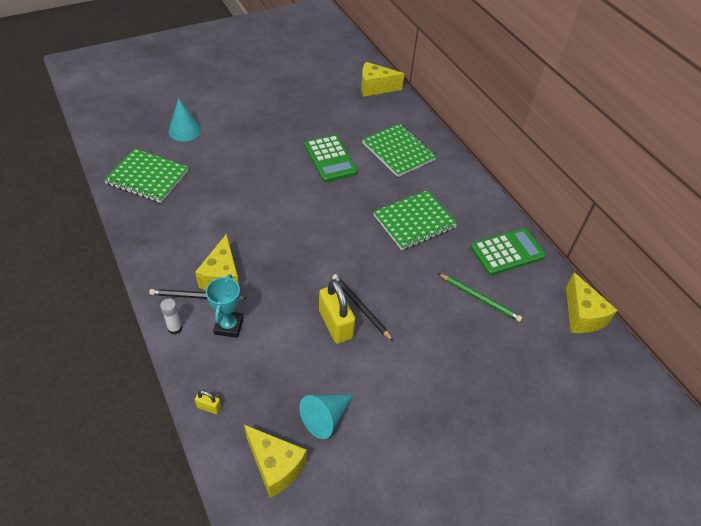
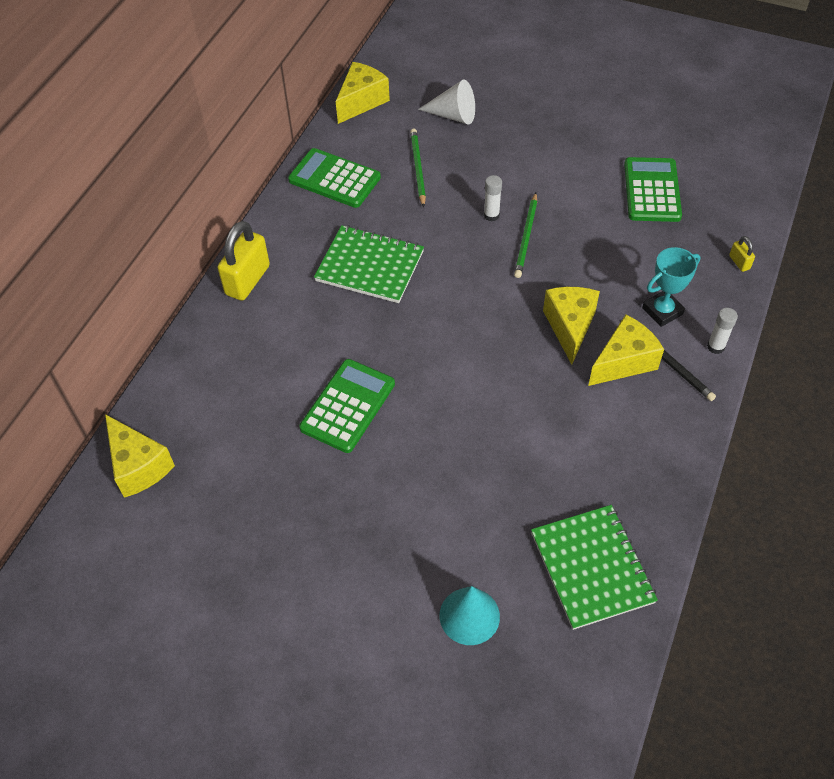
camera: 125 degrees left, 5 degrees up
yellow cheese [244,425,307,498] -> yellow cheese moved to [543,287,600,365]
turquoise cone [300,394,354,439] -> green calculator [624,157,682,222]
yellow padlock [319,280,355,344] -> yellow padlock moved to [218,221,270,301]
black pencil [332,274,393,341] -> green pencil [514,193,537,278]
green notebook [362,123,437,177] -> none
none -> white cone [418,80,475,124]
none -> white glue stick [484,175,502,221]

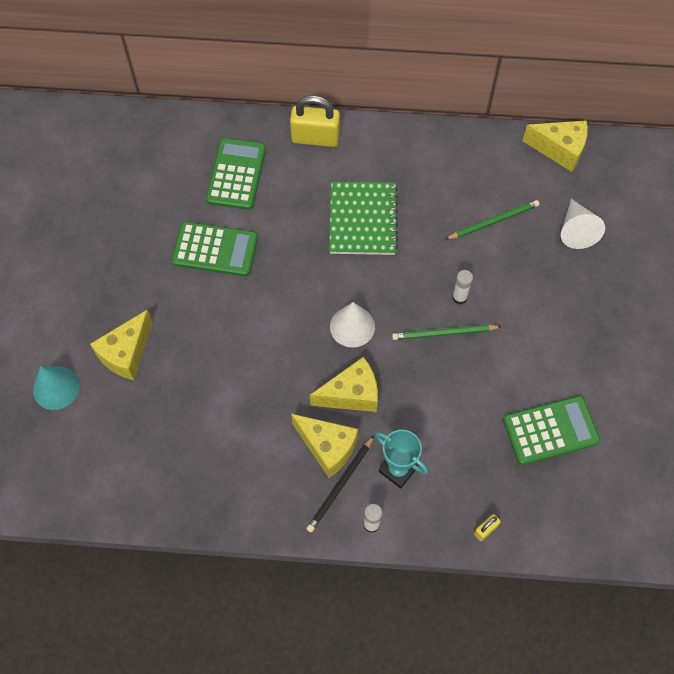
camera: 70 degrees right, 10 degrees up
yellow cheese [105,414,175,498] -> yellow cheese moved to [90,309,153,380]
green calculator [288,148,381,208] -> green calculator moved to [206,138,266,210]
green notebook [531,505,658,630] -> none
none -> white cone [330,302,375,348]

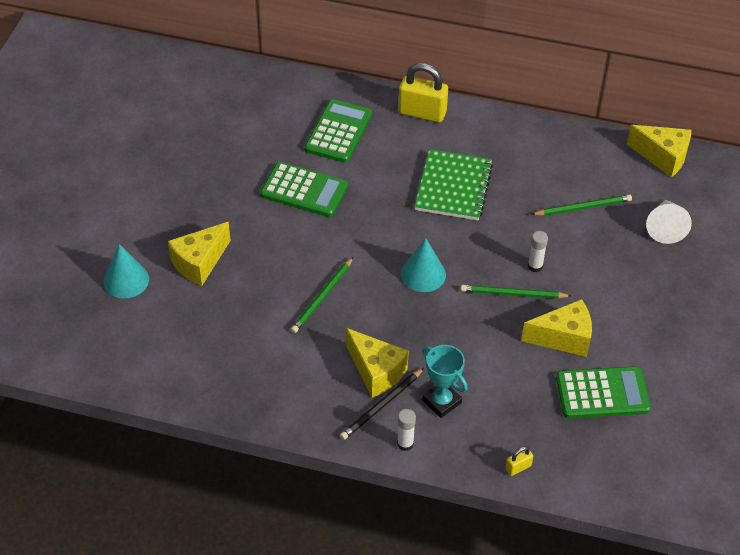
camera: 10 degrees right, 15 degrees down
yellow cheese [310,357,378,412] -> yellow cheese moved to [521,299,592,357]
white cone [330,302,375,348] -> turquoise cone [401,238,446,292]
none -> green pencil [291,257,353,333]

